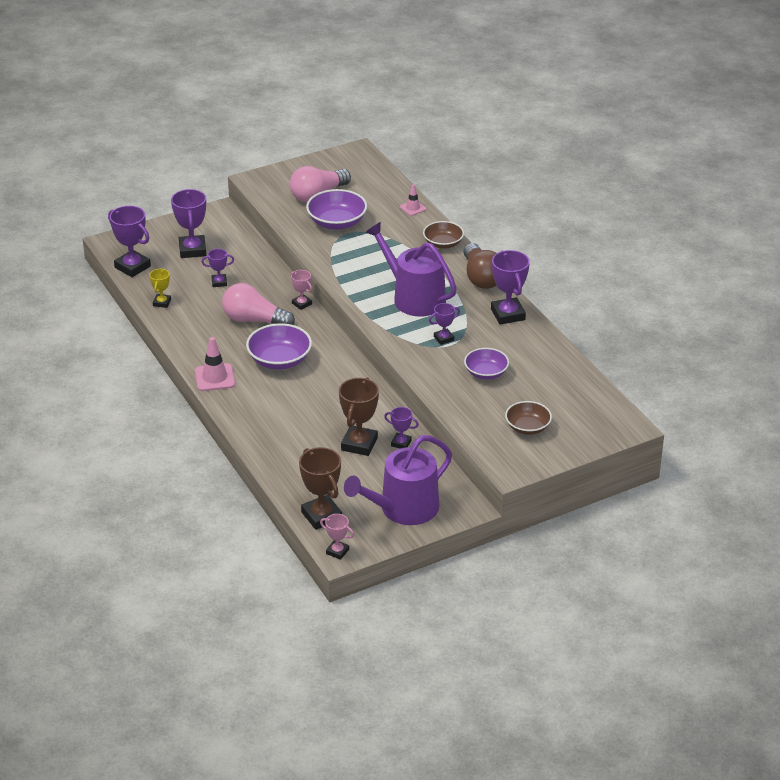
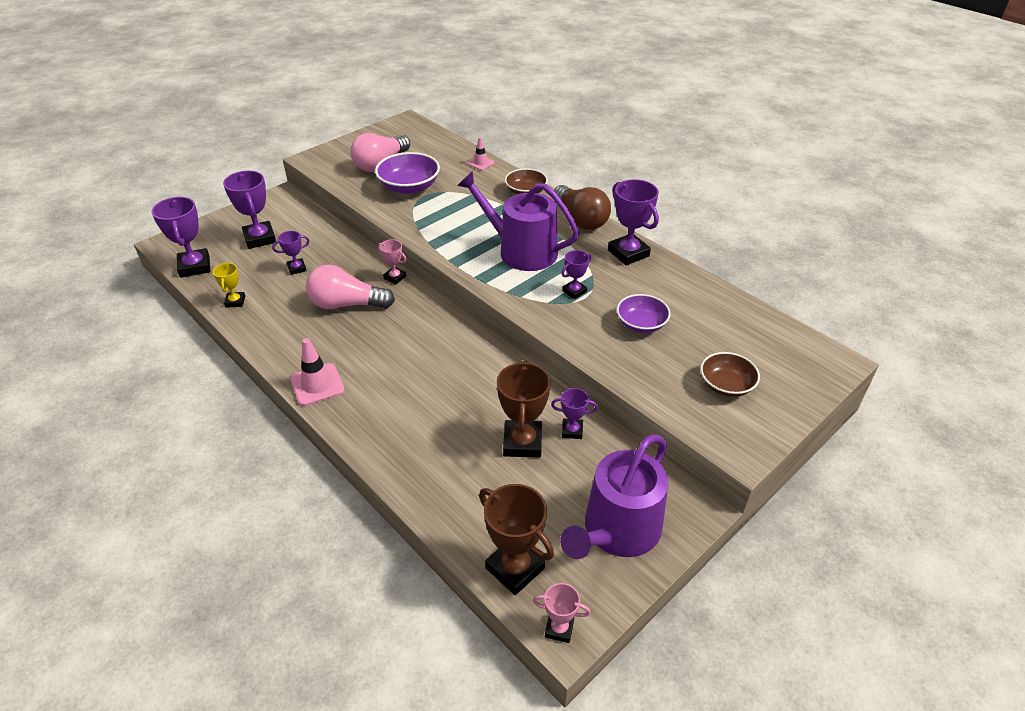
camera: 15 degrees left, 5 degrees up
purple trophy [108,206,151,277] -> purple trophy turned 45 degrees clockwise [151,197,210,278]
purple bowl [246,323,312,370] -> none

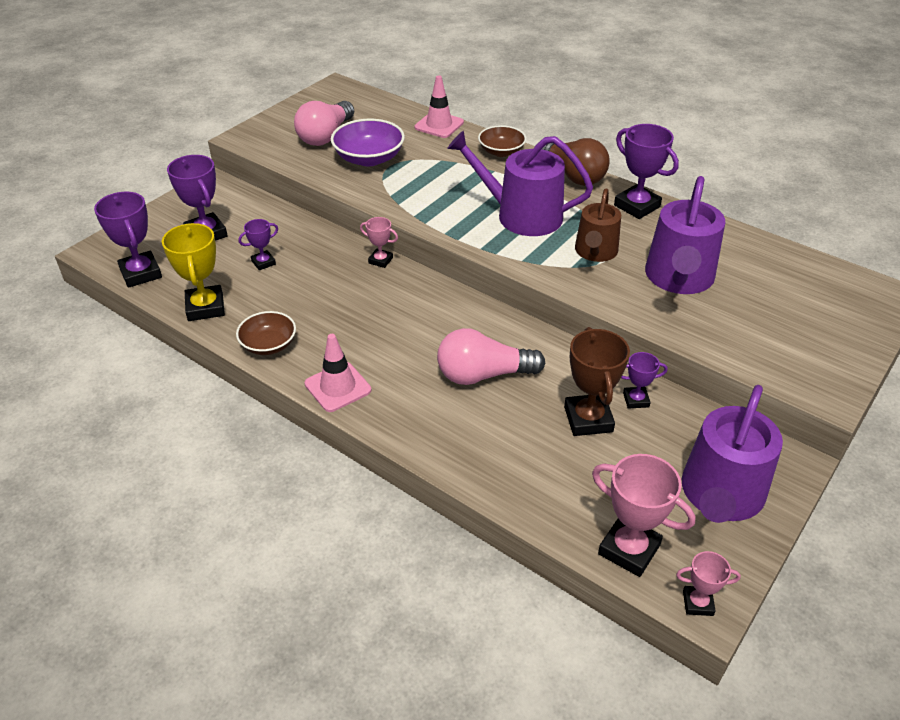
camera: 10 degrees left, 0 degrees up
yellow trophy [213,263,245,308] -> yellow trophy [162,223,225,321], size x1.81
pink light bulb [306,265,395,309] -> pink light bulb moved to [437,328,545,385]
pink traffic cone [467,137,495,170] -> pink traffic cone [414,75,464,138], size x1.64
brown trophy [479,484,554,595] -> pink trophy [592,454,696,577]
purple trophy [561,250,591,299] -> brown watering can [575,188,621,262]
purple bowl [617,294,671,333] -> purple watering can [645,176,725,294]
brown bowl [700,352,760,397] -> brown bowl moved to [236,311,296,355]

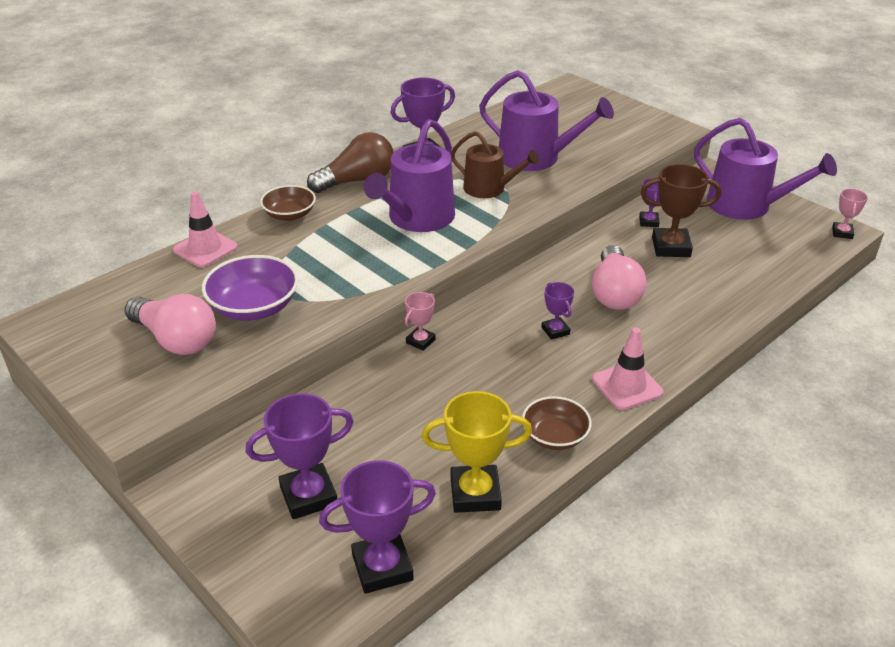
camera: 80 degrees left, 5 degrees down
purple trophy [238,219,278,270] -> purple trophy moved to [542,282,574,340]
pink trophy [592,454,696,577] -> none

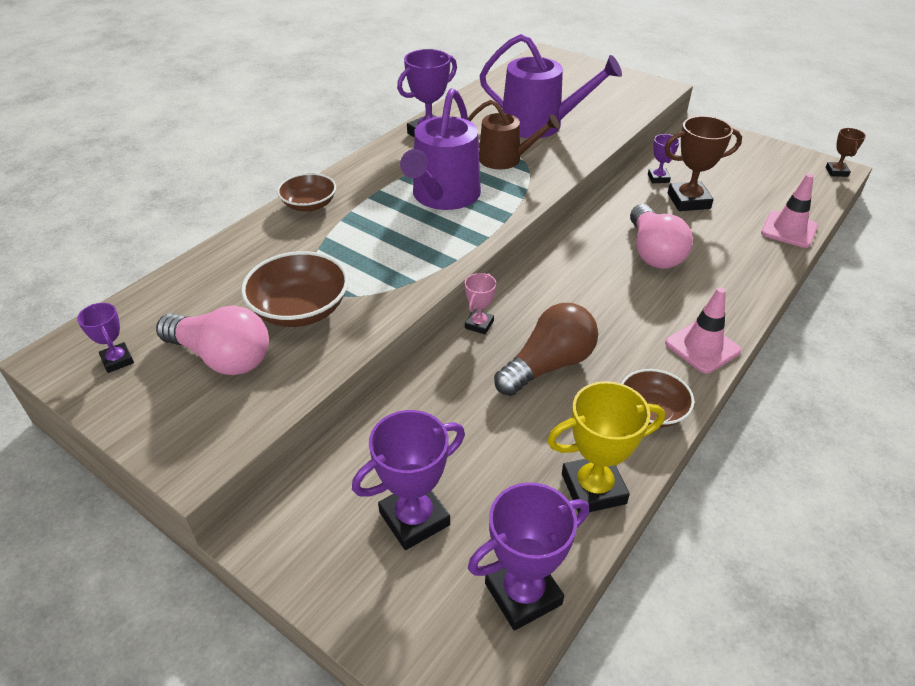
camera: 10 degrees left, 5 degrees up
pink traffic cone [173,191,238,267] -> pink traffic cone moved to [761,174,818,248]
purple bowl [202,255,298,321] -> brown bowl [241,251,349,327]
brown light bulb [307,132,394,193] -> brown light bulb moved to [494,303,598,396]
purple trophy [542,282,574,340] -> purple trophy moved to [77,303,134,373]
purple watering can [694,118,837,220] -> none
pink trophy [832,189,868,239] -> brown trophy [826,128,866,177]

